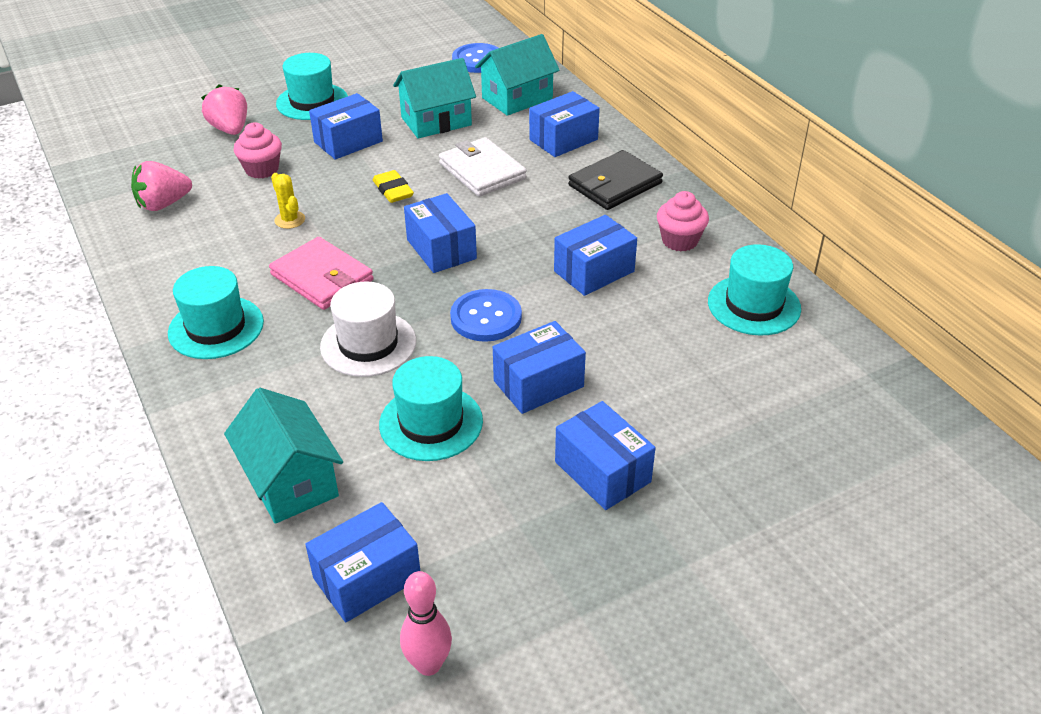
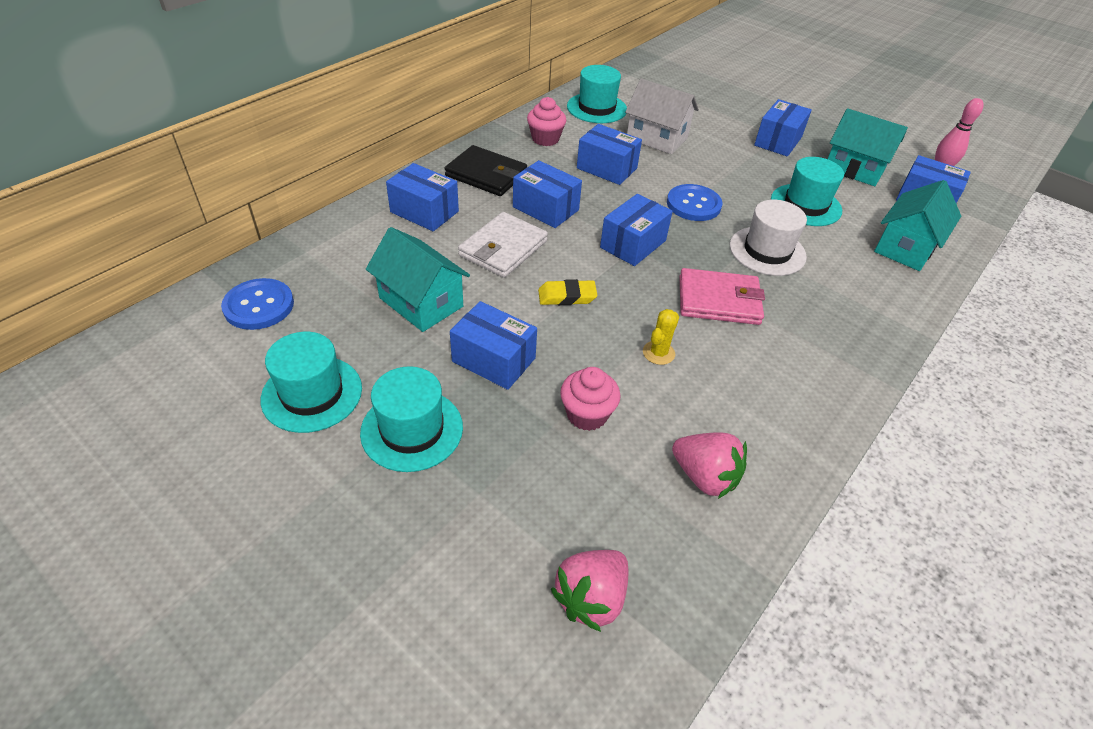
camera: 115 degrees left, 5 degrees up
turquoise hat [168,266,264,359] -> turquoise hat moved to [260,332,362,433]
pink strawberry [201,84,247,135] -> pink strawberry moved to [551,550,628,632]
pink wallet [269,237,373,310] -> pink wallet turned 75 degrees clockwise [679,268,765,325]
yellow eraser [372,170,414,203] -> yellow eraser turned 45 degrees clockwise [538,279,597,305]
turquoise house [475,34,560,116] -> turquoise house moved to [828,108,908,186]
blue box [493,321,586,414] -> blue box moved to [513,160,582,228]
none -> white house [625,78,699,154]

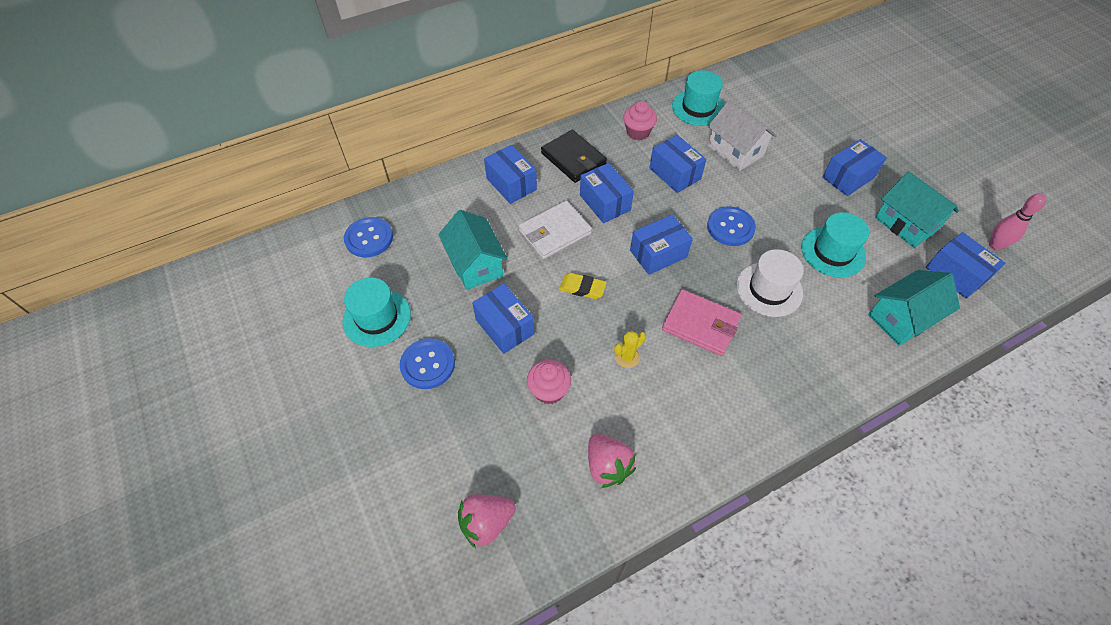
camera: 25 degrees right, 10 degrees up
turquoise hat [360,366,463,472] -> blue button [400,338,455,389]

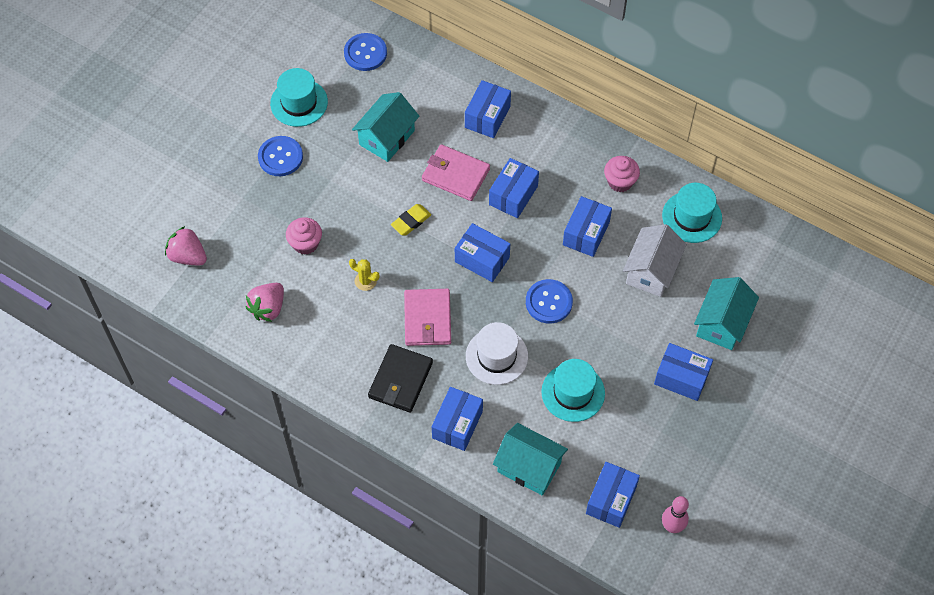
camera: 60 degrees right, 5 degrees up
blue box [472,283,535,354] -> blue box moved to [432,387,483,451]
white wallet [519,201,592,259] -> pink wallet [422,144,490,201]
black wallet [541,130,607,183] -> black wallet moved to [368,344,433,413]
yellow eraser [559,273,607,299] -> yellow eraser turned 60 degrees clockwise [391,204,431,235]
turquoise house [875,171,959,248] -> turquoise house moved to [694,277,759,350]

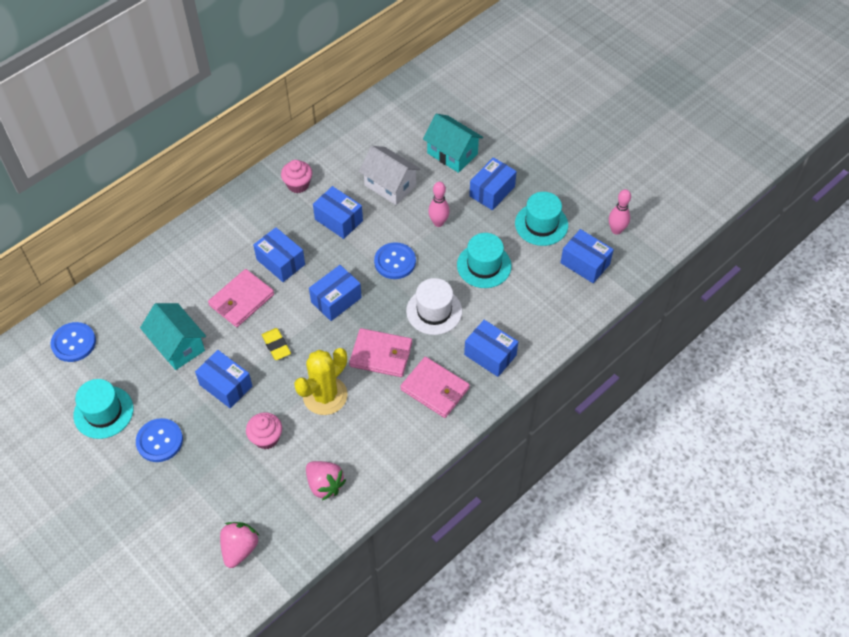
camera: 75 degrees left, 5 degrees down
pink strawberry [165,226,207,265] -> pink strawberry turned 150 degrees clockwise [220,522,260,568]
yellow cactus [349,259,380,291] -> yellow cactus [294,348,348,415], size x2.08
black wallet [368,344,433,413] -> pink wallet [400,357,470,418]
blue box [465,80,511,138] -> blue box moved to [195,350,253,409]
turquoise house [493,423,568,496] -> none
turquoise hat [662,183,722,243] -> turquoise hat moved to [515,192,568,246]
none -> pink bowling pin [428,182,450,227]

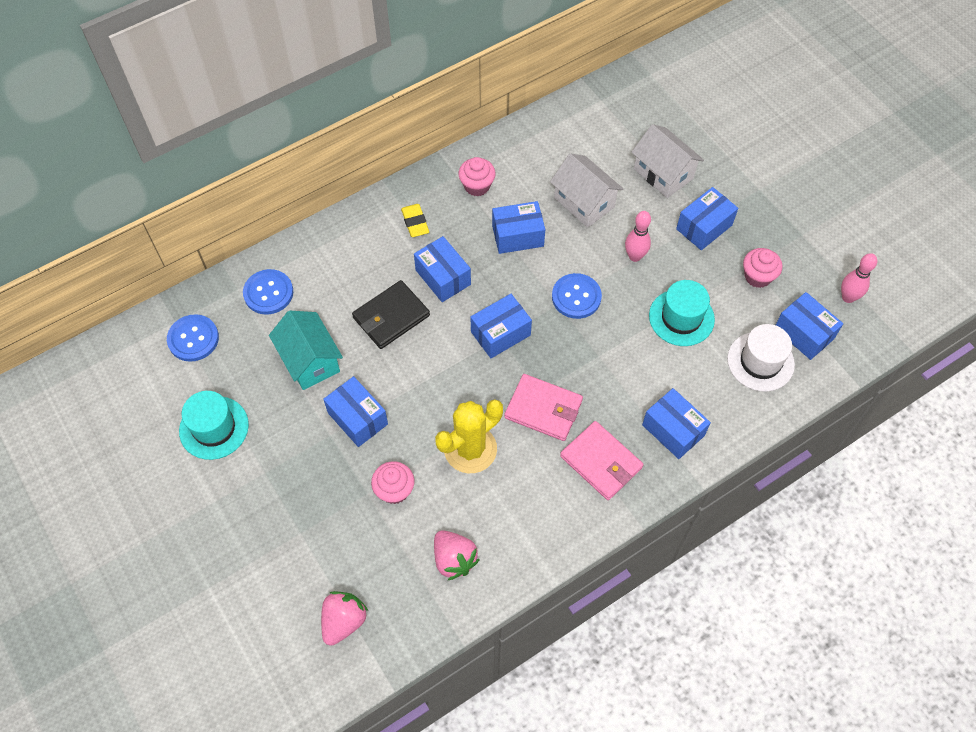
camera: 10 degrees right, 5 degrees up
blue button [136,418,183,462] -> blue button moved to [243,269,293,315]
pink wallet [208,269,274,327] -> black wallet [352,280,430,349]
yellow eraser [262,328,291,360] -> yellow eraser moved to [401,204,429,237]
blue box [313,186,363,239] -> blue box turned 60 degrees counterclockwise [492,201,545,254]
white hat [406,278,462,335] -> white hat moved to [727,324,795,392]
turquoise house [423,114,483,173] -> white house [631,124,704,198]
turquoise hat [515,192,568,246] -> pink cupcake [743,248,782,288]

